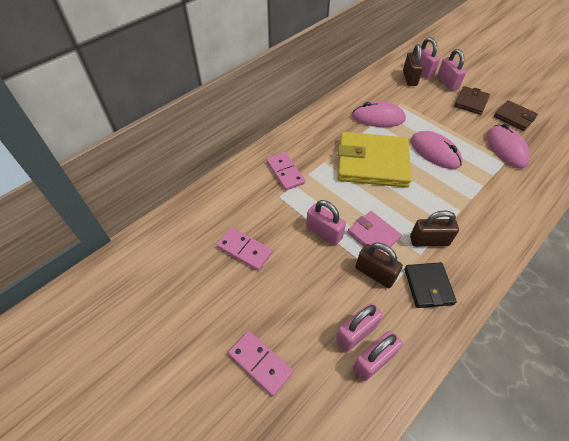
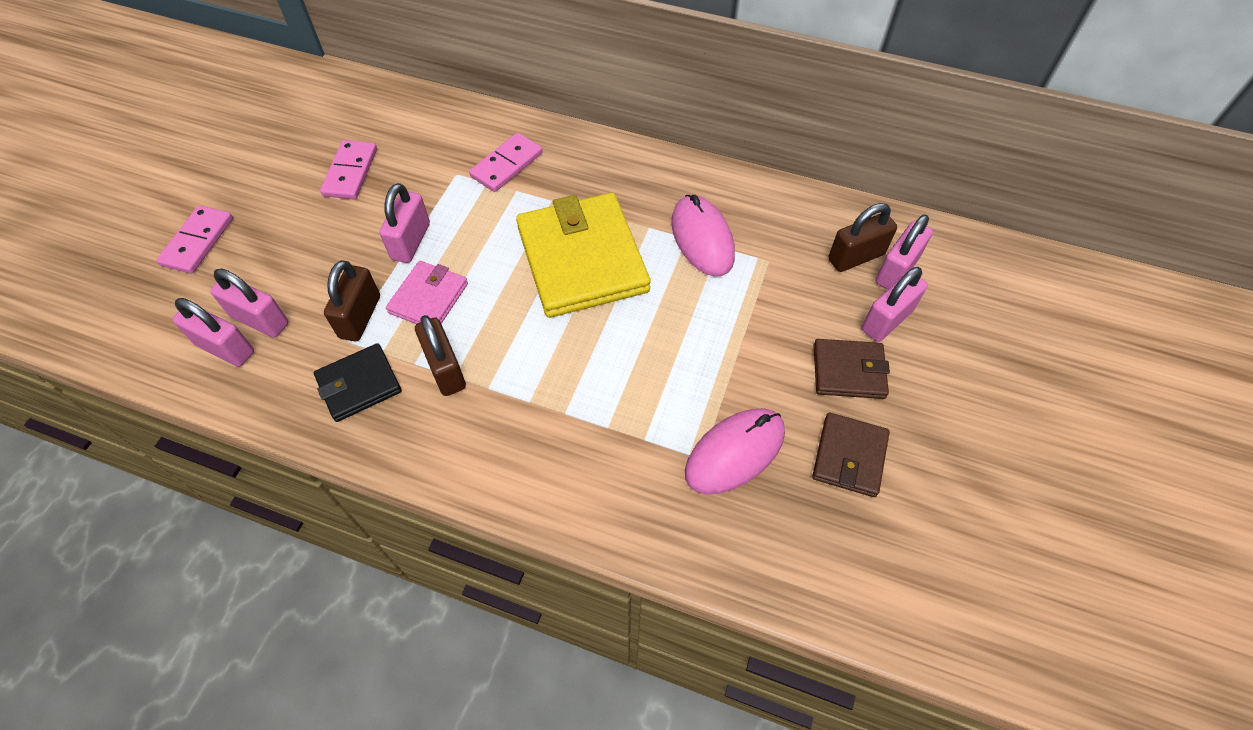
camera: 65 degrees right, 5 degrees up
pink mouse [411,131,462,169] -> none

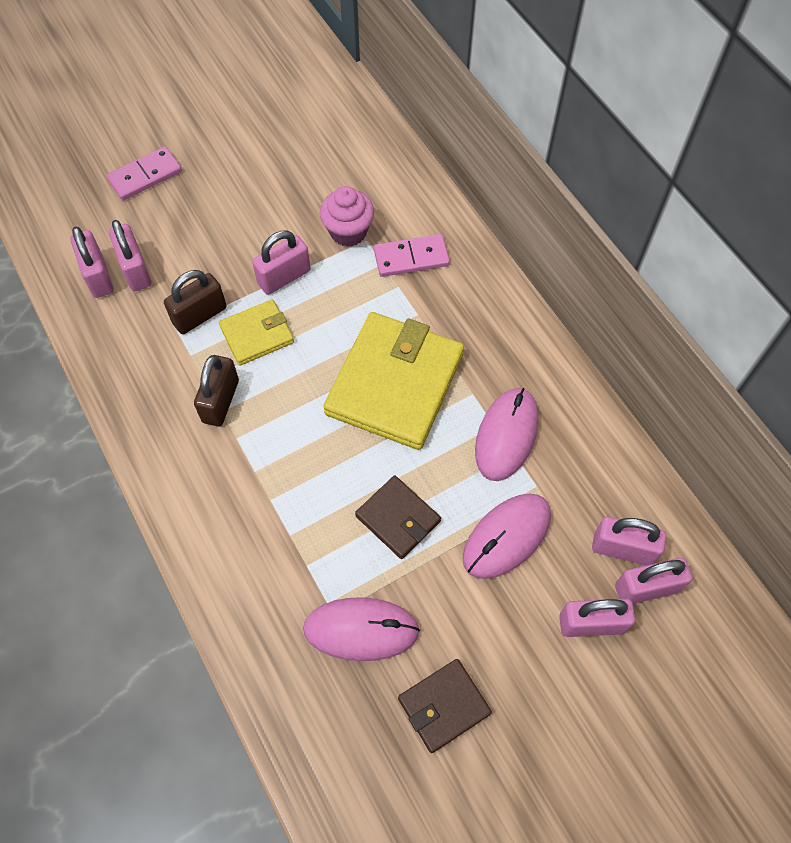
camera: 40 degrees right, 5 degrees up
black wallet [314,343,402,422] -> none
pink domino [320,140,377,199] -> none
pink wallet [386,261,468,324] -> yellow wallet [219,299,294,365]
brown wallet [814,339,890,399] -> brown wallet moved to [355,475,441,559]
brown padlock [828,203,897,272] -> pink padlock [592,517,667,565]
none -> pink cupcake [320,186,374,247]
none -> pink mouse [463,494,551,579]

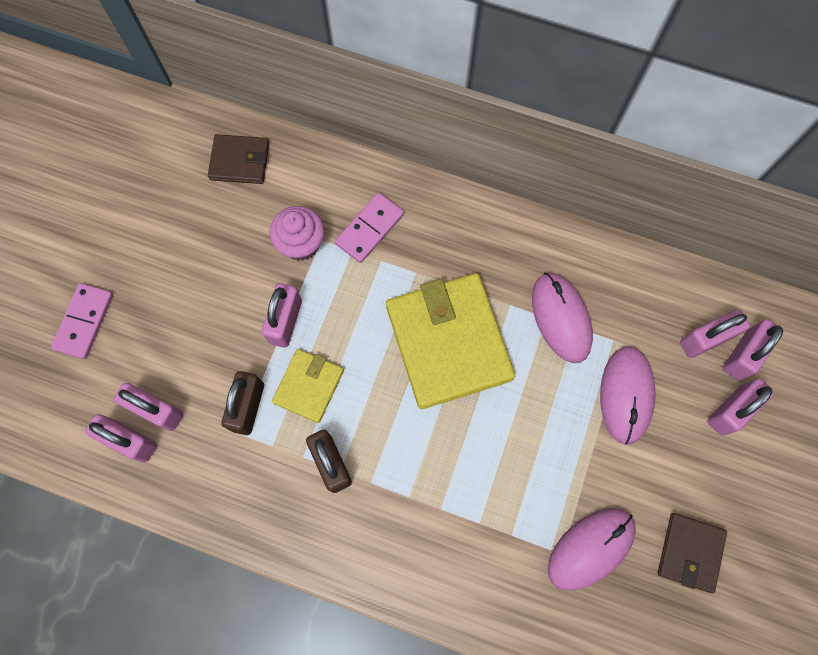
camera: 40 degrees left, 10 degrees up
brown wallet [355,475,441,559] -> brown wallet moved to [208,134,269,184]

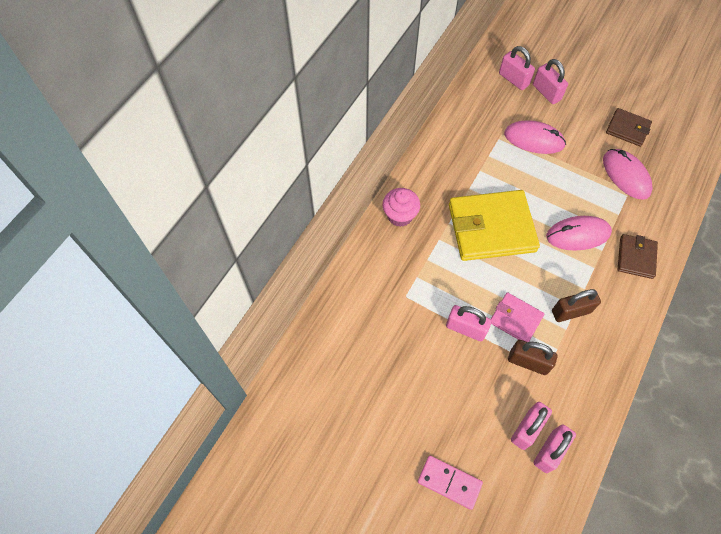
camera: 80 degrees left, 10 degrees down
brown wallet [208,134,269,184] -> brown wallet moved to [618,234,658,279]
pink cupcake [269,206,324,261] -> pink cupcake moved to [383,188,420,227]
yellow wallet [272,349,344,423] -> pink wallet [491,292,544,342]
pink domino [335,193,404,263] -> none
pink mouse [532,273,593,363] -> pink mouse moved to [546,216,612,251]
pink padlock [680,310,750,358] -> none

